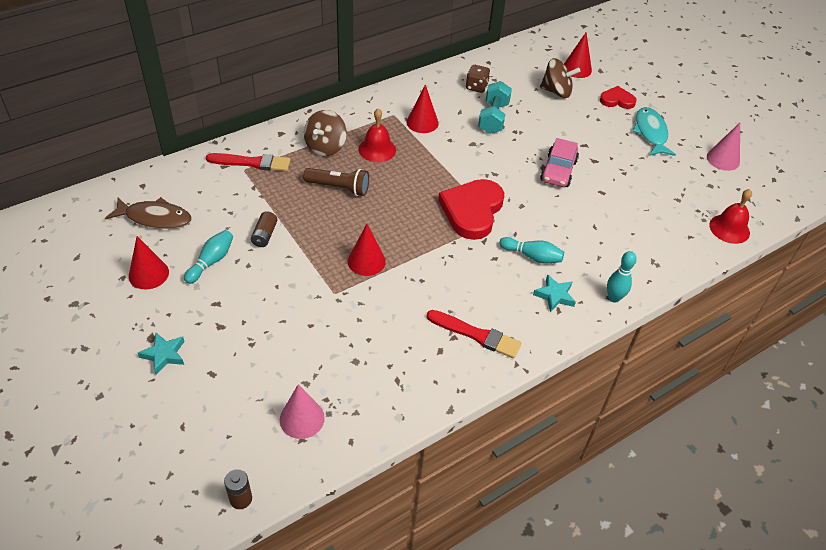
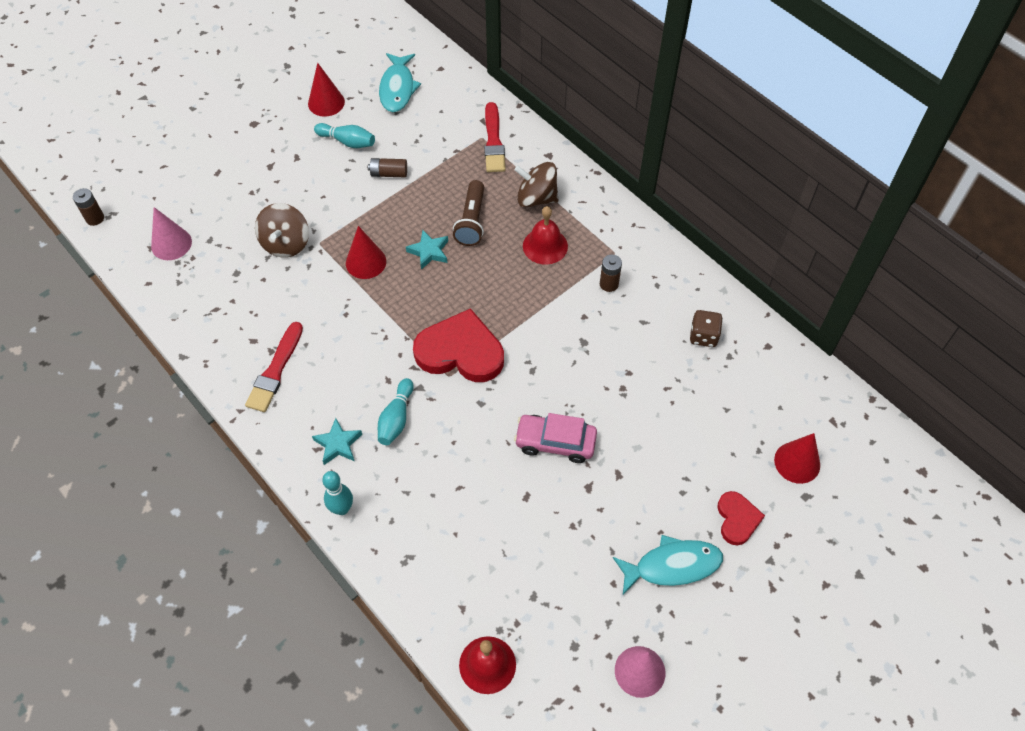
camera: 85 degrees right, 10 degrees up
brown fish [105,197,192,229] -> turquoise fish [379,53,421,112]
turquoise star [138,333,185,375] -> turquoise star moved to [406,230,448,270]
red cone [407,84,439,133] -> brown battery [600,255,622,292]
turquoise dumbbell [478,81,512,134] -> none
brown spinning top [540,58,580,98] -> brown spinning top moved to [255,203,309,258]

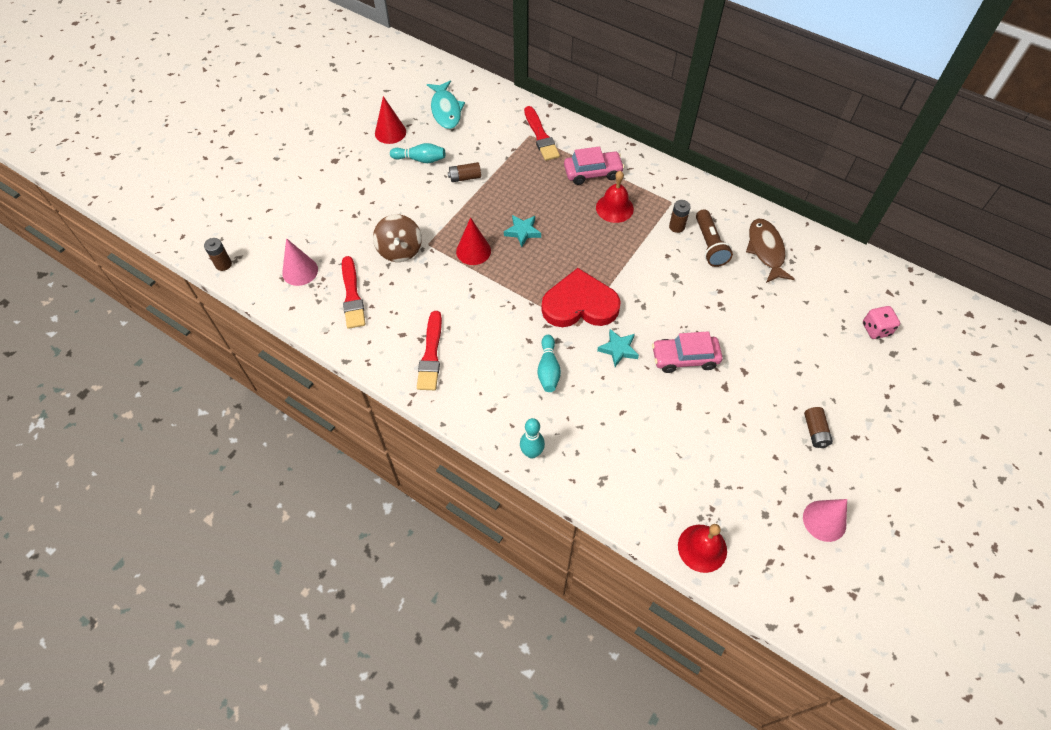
camera: 15 degrees left, 0 degrees up
turquoise star [312,418,362,465] -> turquoise star moved to [597,329,639,367]
brown flashlight [453,180,484,246] -> brown flashlight moved to [696,209,733,267]
brown spinning top [515,162,558,207] -> pink car [564,147,625,185]
turquoise fish [613,535,723,595] -> brown battery [804,407,833,448]
brown dice [690,310,723,347] -> brown fish [746,219,795,283]
red heart [717,491,765,545] -> none
red cone [774,433,820,484] -> pink dice [863,306,900,339]
none -> red brush [342,256,366,329]

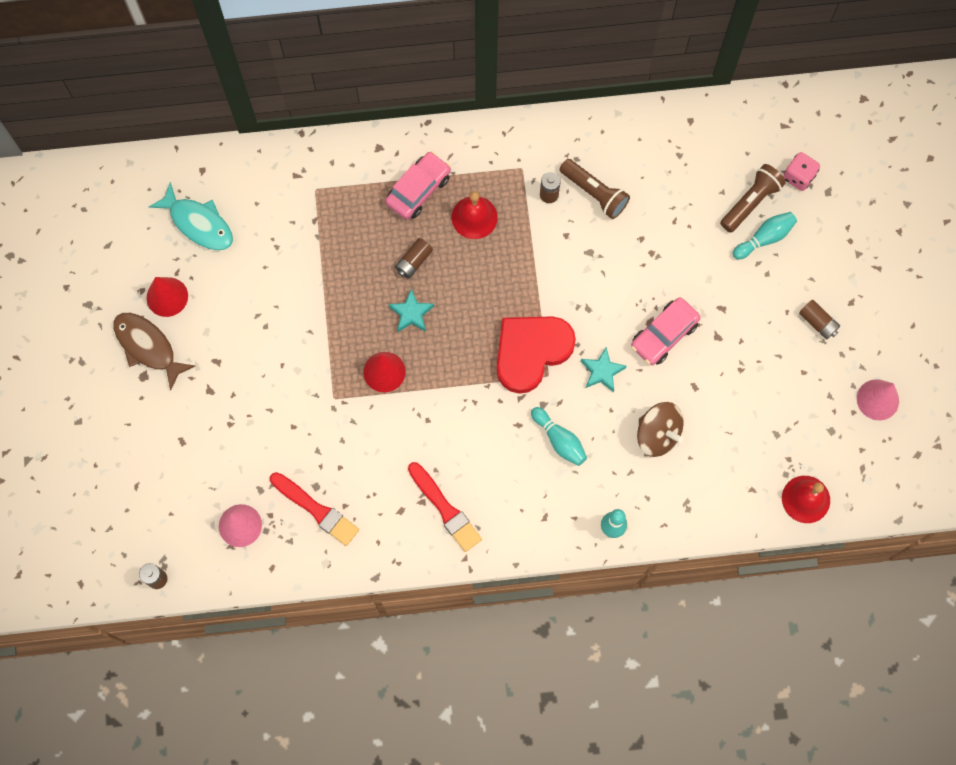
camera: 40 degrees left, 15 degrees up
brown spinning top [373,214,422,262] -> brown spinning top moved to [637,402,683,457]
turquoise bowling pin [390,143,445,163] -> turquoise bowling pin moved to [733,212,797,260]
brown battery [448,162,481,182] -> brown battery moved to [395,238,433,279]
red brush [524,106,560,161] -> none
brown fish [746,219,795,283] -> brown fish moved to [113,313,195,391]
none -> brown flashlight [720,164,786,233]

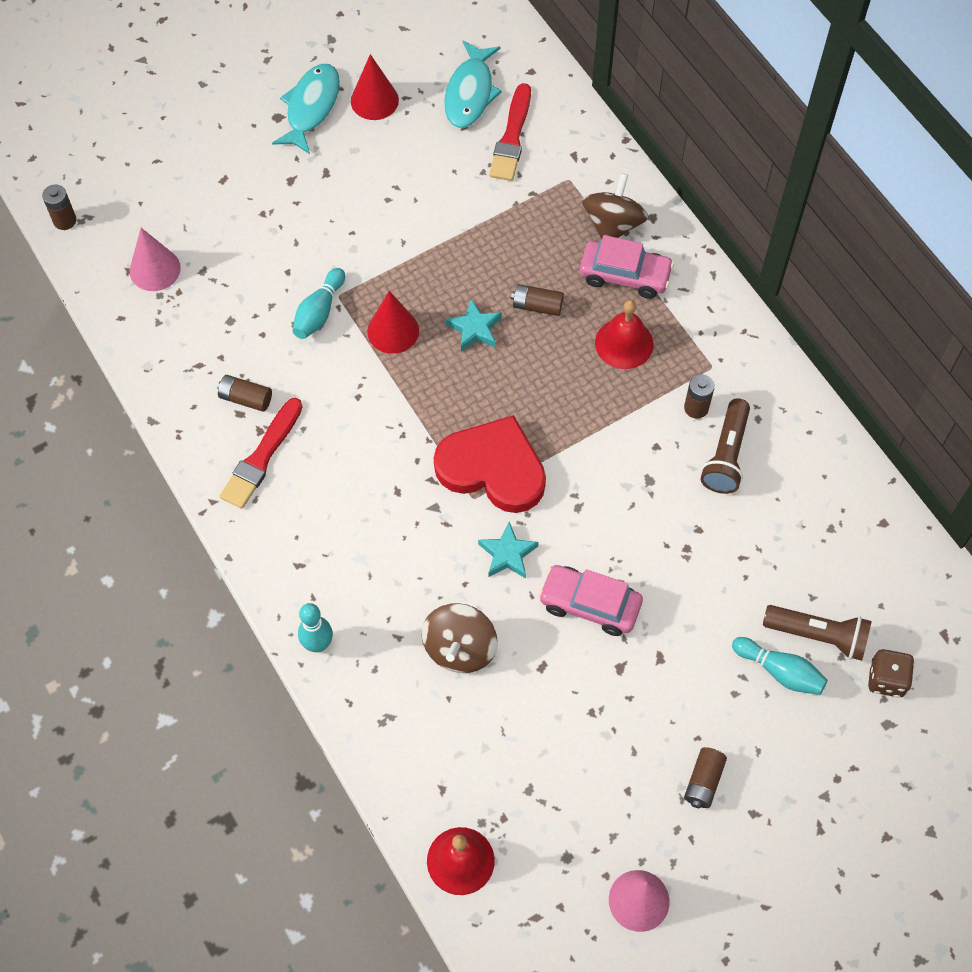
camera: 65 degrees right, 10 degrees down
brown fish [113,313,195,391] -> turquoise fish [272,64,340,154]
red brush [270,472,359,546] -> red brush moved to [489,83,531,181]
turquoise bowling pin [531,407,587,466] -> turquoise bowling pin moved to [292,268,345,339]
pink dice [783,152,820,191] -> brown dice [868,649,914,698]
none -> brown battery [217,375,272,412]
none -> brown spinning top [582,173,648,239]

